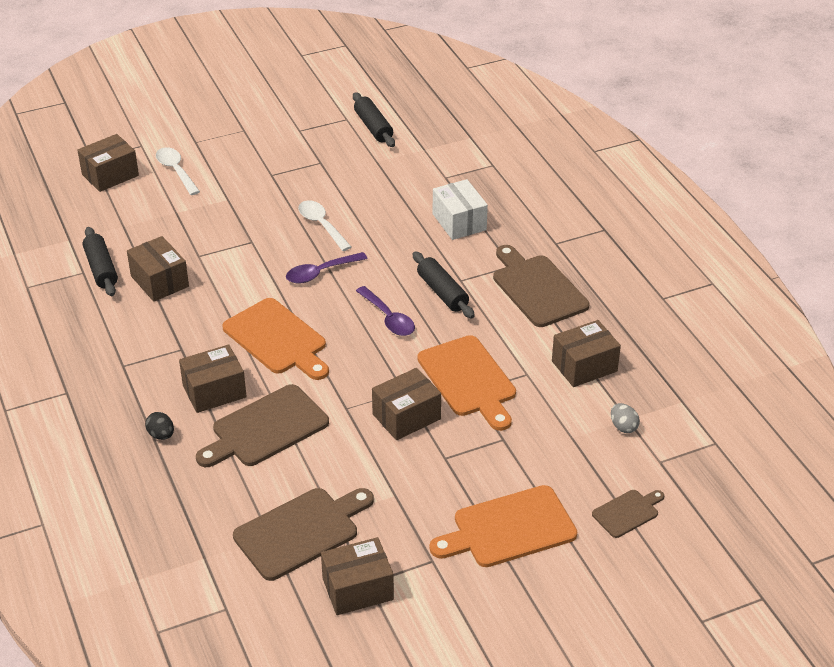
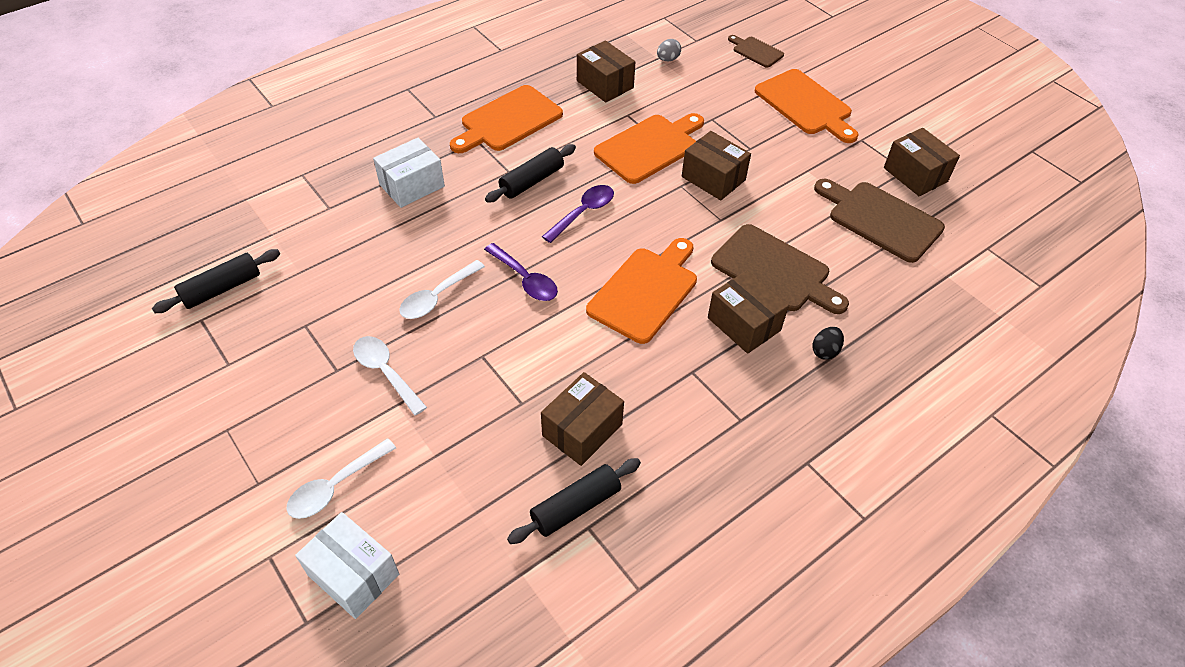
camera: 105 degrees left, 10 degrees up
brown box [77,134,139,192] -> white box [295,512,399,619]
brown cutting board [493,245,589,327] -> orange cutting board [450,85,563,153]
none -> white spoon [353,336,427,416]

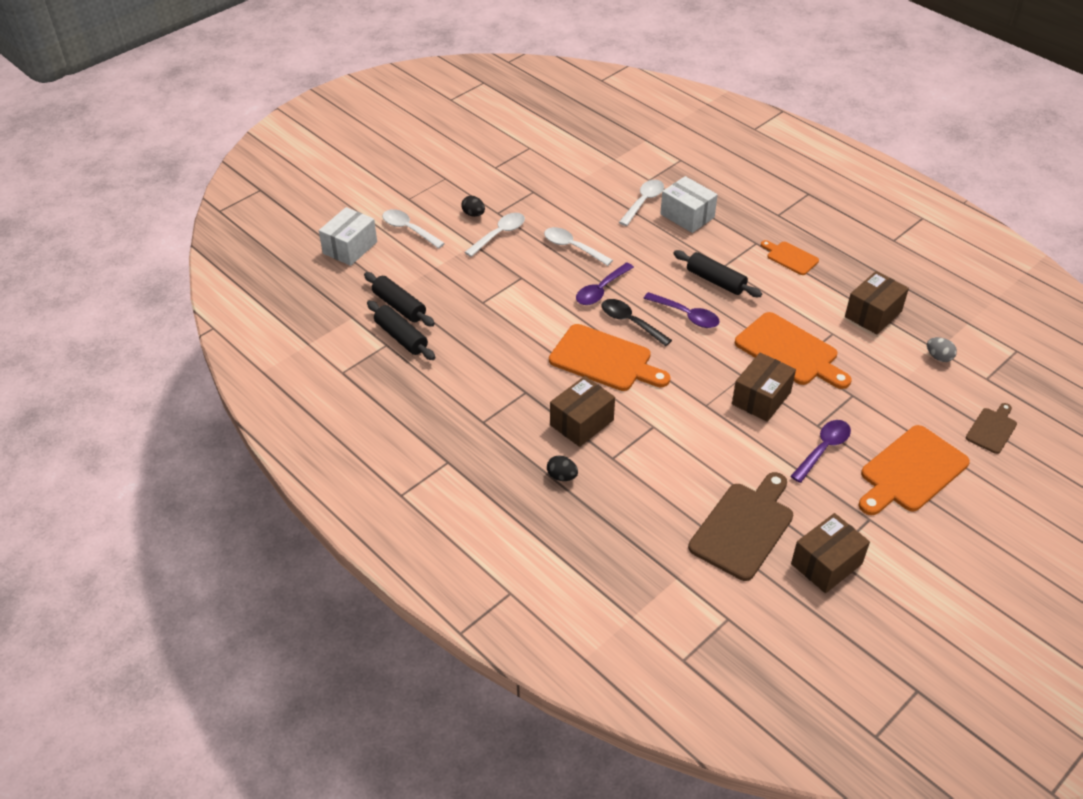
camera: 85 degrees right, 5 degrees down
black rolling pin [152,249,280,313] -> black rolling pin moved to [364,272,435,327]
orange cutting board [450,85,563,153] -> orange cutting board [761,240,819,275], size x0.54
brown box [541,372,624,466] -> none
brown cutting board [711,224,849,314] -> none
none -> black egg [461,196,485,217]
none -> black spoon [601,299,672,346]
none -> white spoon [619,180,664,226]
none -> purple spoon [790,420,851,483]

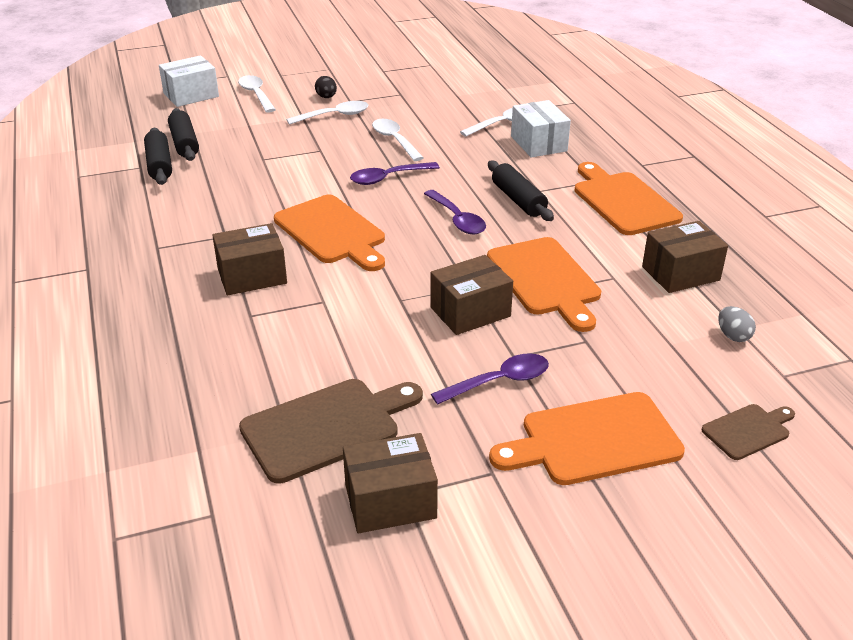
camera: 25 degrees right, 10 degrees down
black egg [547,455,578,481] -> none
black spoon [601,299,672,346] -> none
orange cutting board [761,240,819,275] -> orange cutting board [574,162,683,235], size x1.85

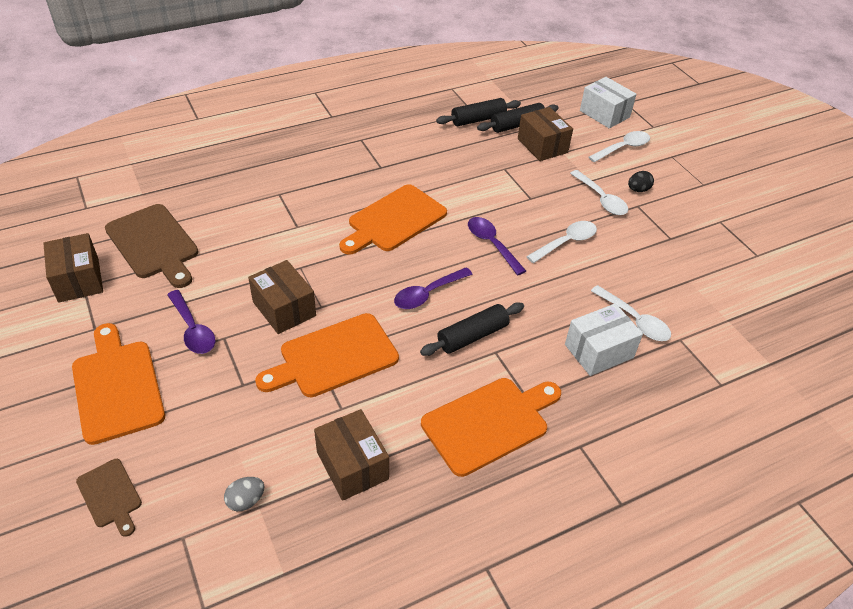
camera: 80 degrees right, 10 degrees up
brown box [212,223,287,295] -> brown box moved to [518,107,573,161]

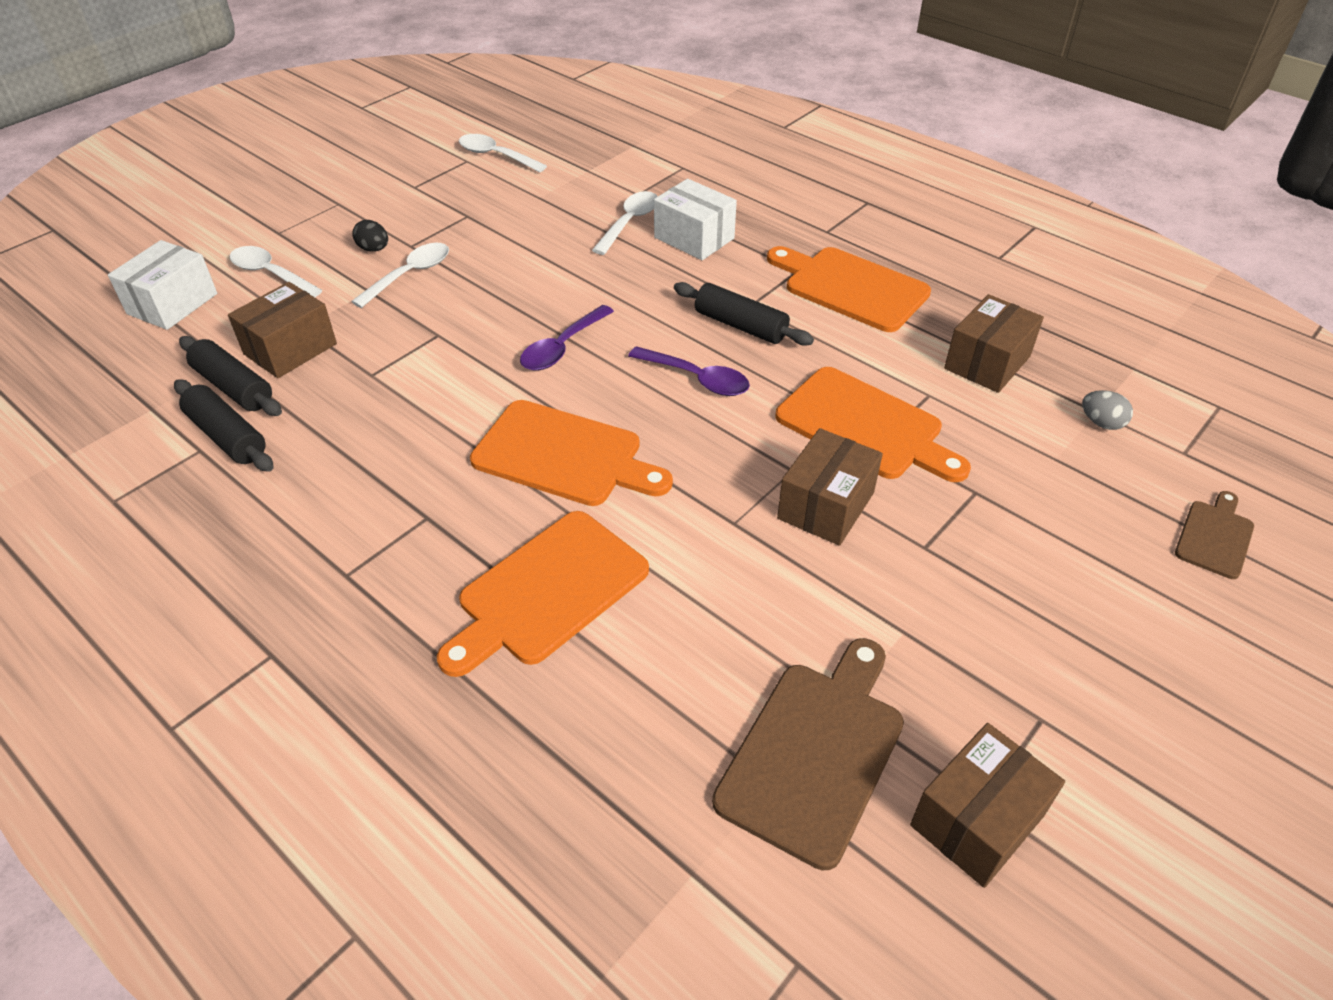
camera: 110 degrees left, 0 degrees up
orange cutting board [72,323,165,445] -> orange cutting board moved to [437,511,649,677]
purple spoon [167,290,215,354] -> none
white spoon [526,221,597,263] -> white spoon moved to [459,134,547,172]

